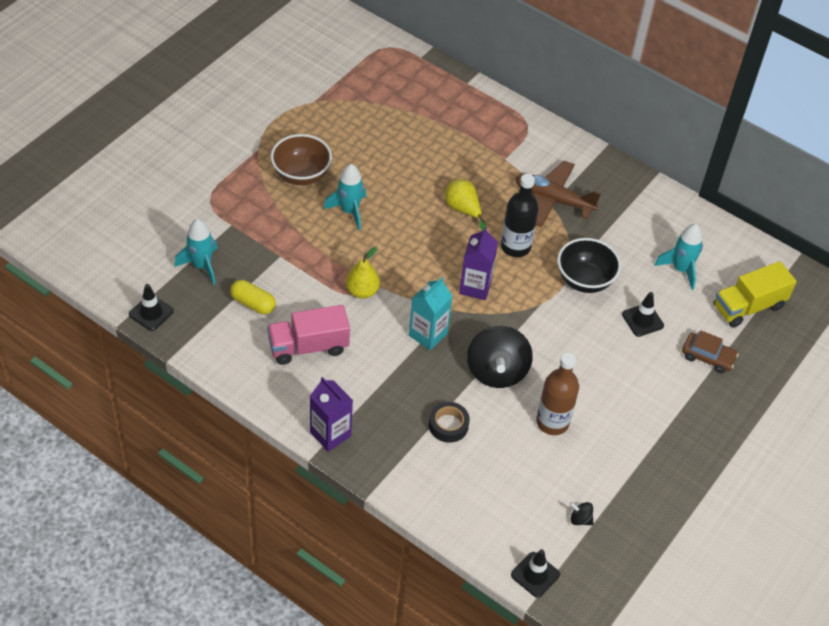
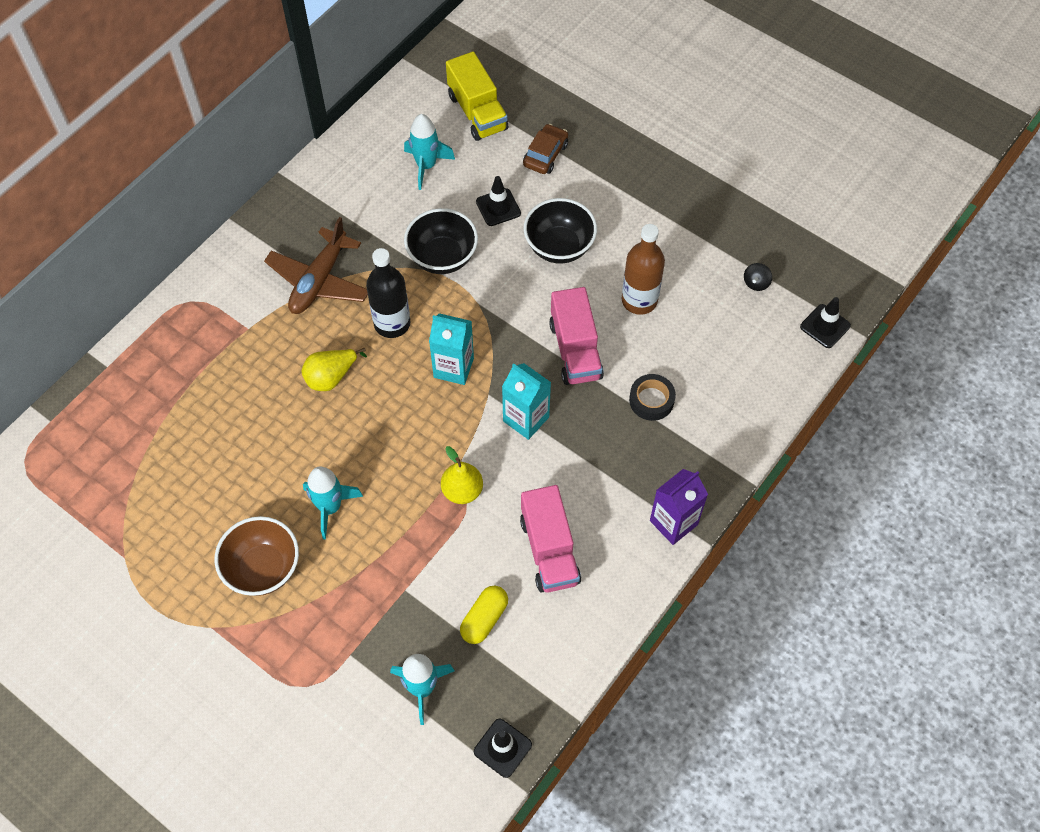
camera: 85 degrees left, 10 degrees up
purple carton [459,227,498,300] -> turquoise carton [429,313,474,385]
black spinning top [467,326,533,388] -> pink truck [549,287,604,385]
none -> black bowl [524,198,597,264]

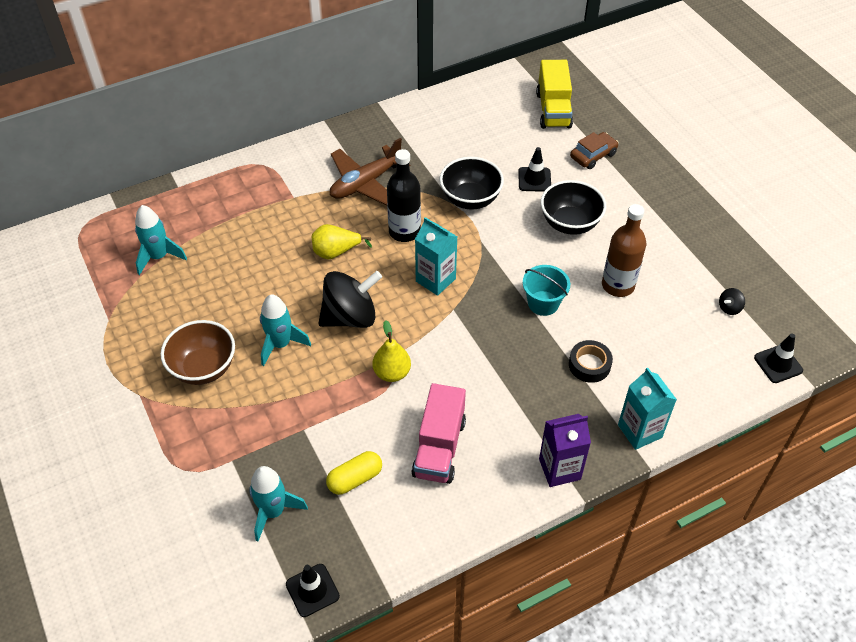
camera: 25 degrees right, 10 degrees down
turquoise rocket [404,114,455,190] -> turquoise rocket moved to [135,205,187,275]
turquoise carton [502,363,551,440] -> turquoise carton moved to [618,368,677,450]
pink truck [549,287,604,385] -> turquoise bucket [523,265,570,316]
none -> black spinning top [318,271,382,328]

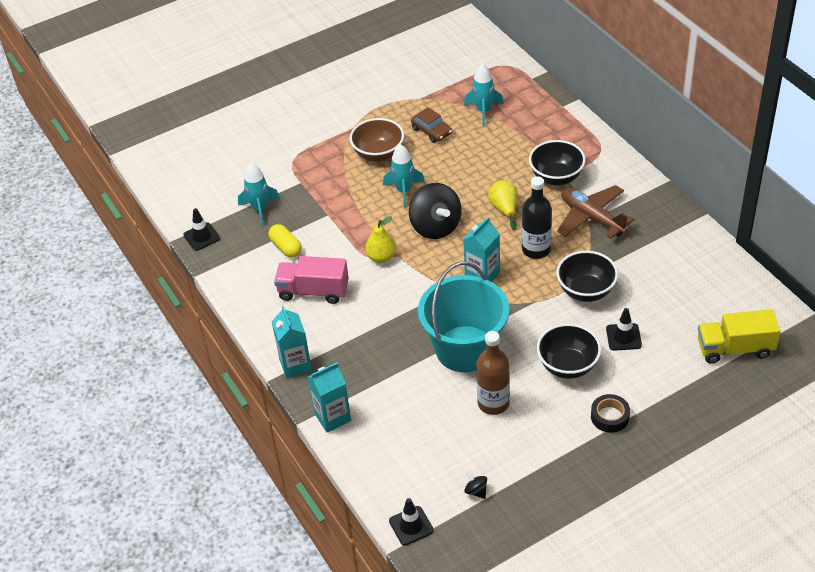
camera: 90 degrees right, 5 degrees down
turquoise bucket [523,265,570,316] -> turquoise bucket [418,262,509,372], size x2.09
purple carton [539,414,591,487] -> turquoise carton [272,306,312,378]
black tape [569,340,613,383] -> black tape moved to [591,394,630,433]
brown car [570,132,618,169] -> brown car moved to [411,107,452,143]
none -> black bowl [529,140,586,185]

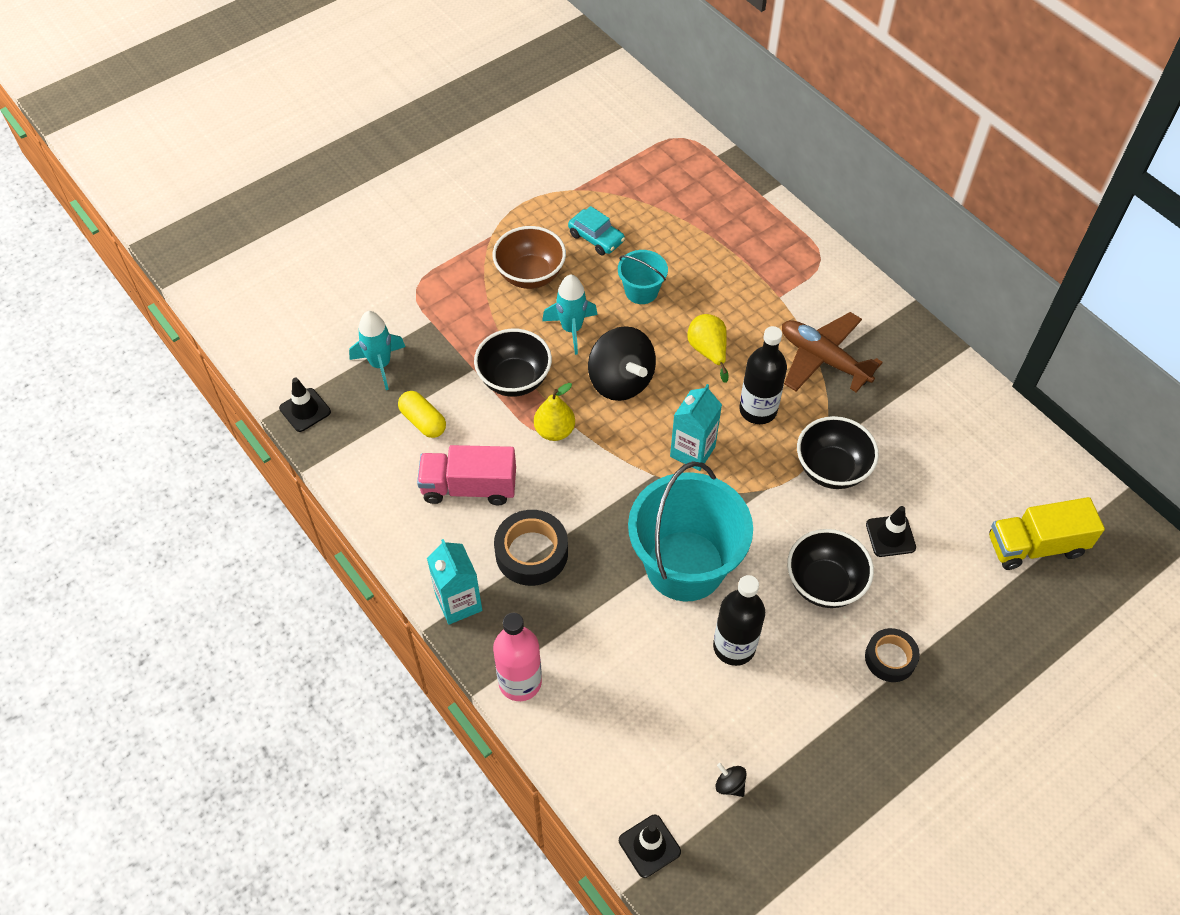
camera: 10 degrees left, 10 degrees up
turquoise carton [308,363,351,433] -> pink bottle [493,613,542,701]
brown car [411,107,452,143] -> turquoise car [568,206,625,255]
turquoise rocket [464,64,504,126] -> none
brown bottle [476,331,510,415] -> black bottle [713,575,765,666]
black bowl [529,140,586,185] -> black bowl moved to [474,329,552,397]
none -> black tape [494,510,568,586]
none -> turquoise bucket [618,250,668,304]

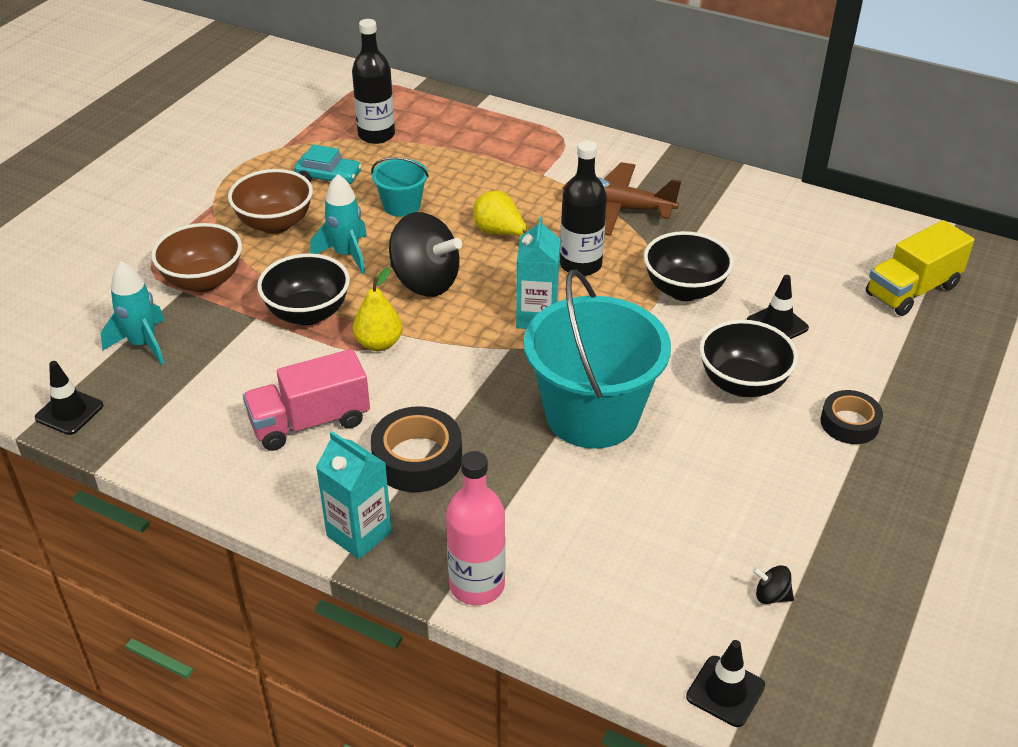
camera: 25 degrees left, 15 degrees down
yellow capsule [398,391,446,438] -> none
black bottle [713,575,765,666] -> black bottle moved to [352,19,395,144]
none -> brown bowl [151,223,242,292]

